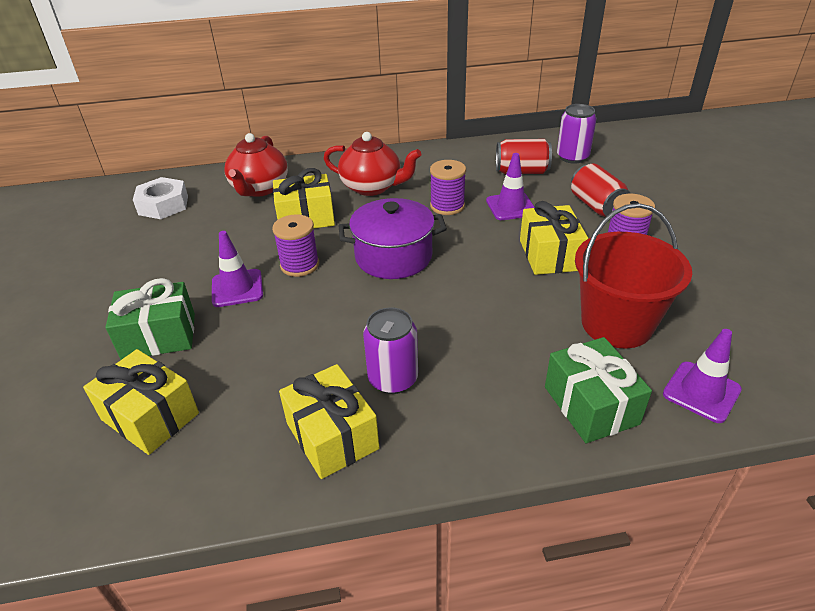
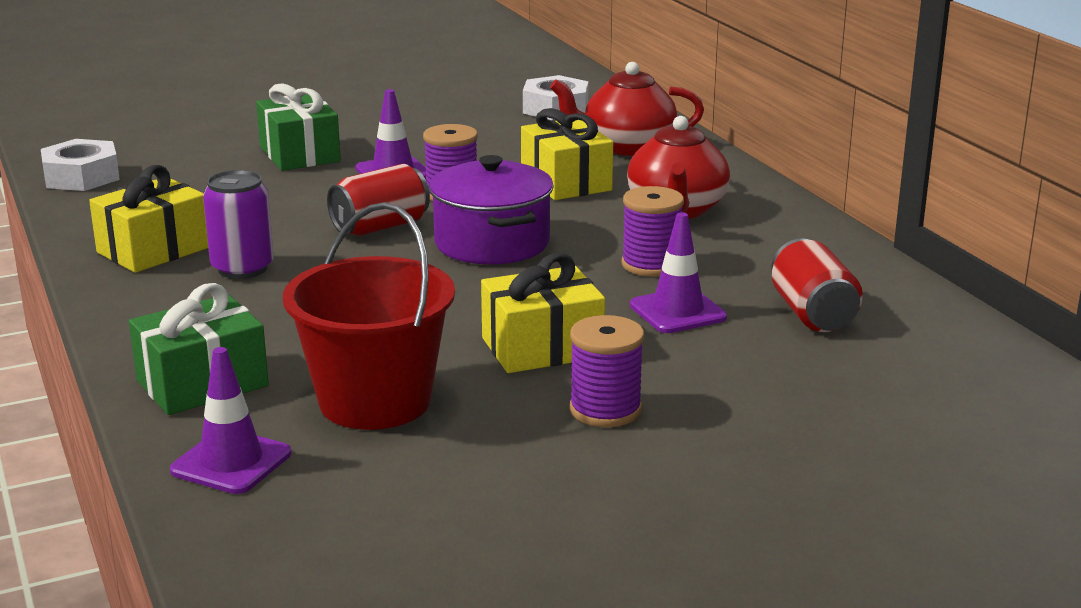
camera: 75 degrees right, 15 degrees down
yellow gift [83,349,199,455] -> none
purple can [557,104,596,164] -> none
red can [571,164,631,217] -> red can moved to [327,164,430,236]
none -> white nut [41,139,120,191]

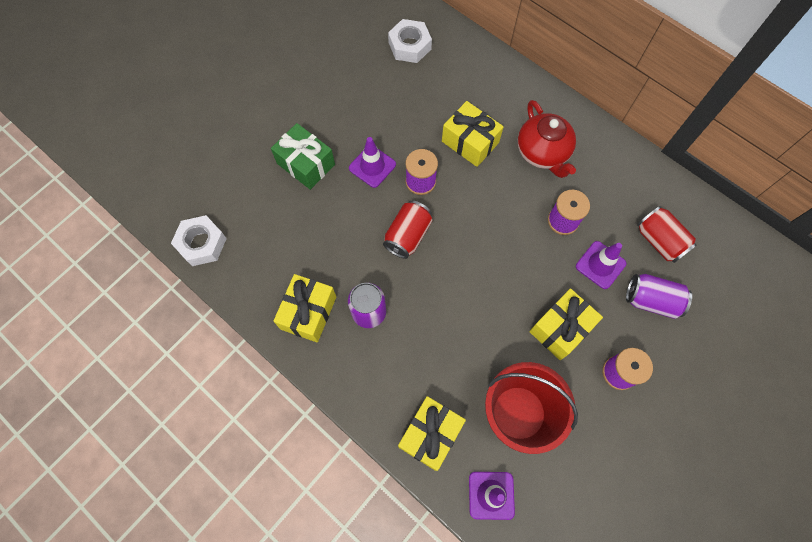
camera: 25 degrees left, 45 degrees up
green gift [129,283,269,415] -> yellow gift [398,396,466,471]
purple pot [429,155,554,264] -> none
red teapot [550,62,704,156] -> none
none -> purple can [626,274,692,319]

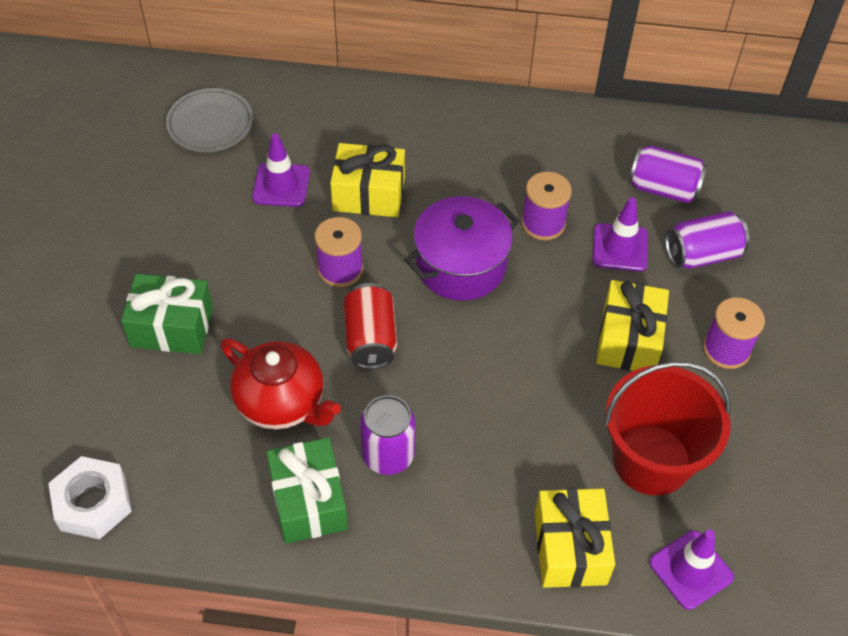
camera: 35 degrees left, 15 degrees down
yellow gift [273,274,336,342] -> green gift [266,438,348,544]
purple traffic cone [349,137,396,188] -> purple traffic cone moved to [252,133,310,207]
white nut [388,19,432,63] -> grey plate [166,88,253,152]
red teapot [518,100,576,178] -> red teapot moved to [221,338,341,429]
red can [637,206,697,263] -> purple can [629,145,707,203]
none -> purple pot [405,196,520,301]

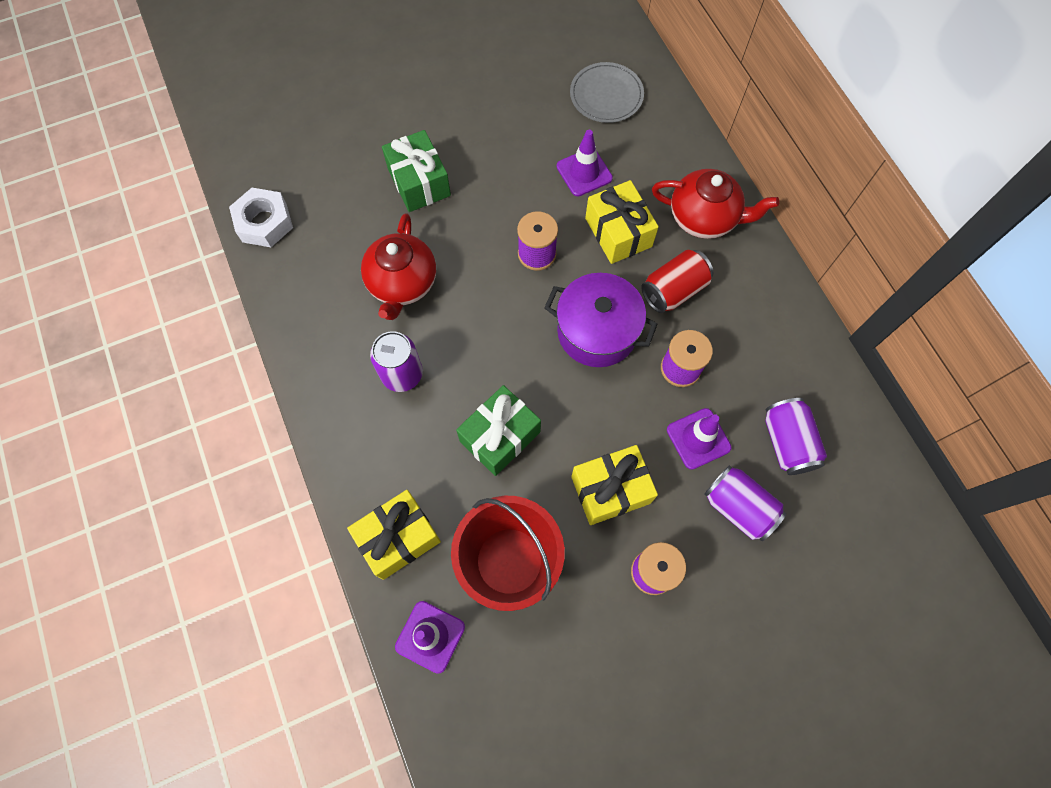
camera: 60 degrees right, 15 degrees up
green gift [266,438,348,544] -> green gift moved to [456,385,541,476]
red can [344,283,397,369] -> red can moved to [641,250,713,313]
none -> red teapot [652,169,779,239]

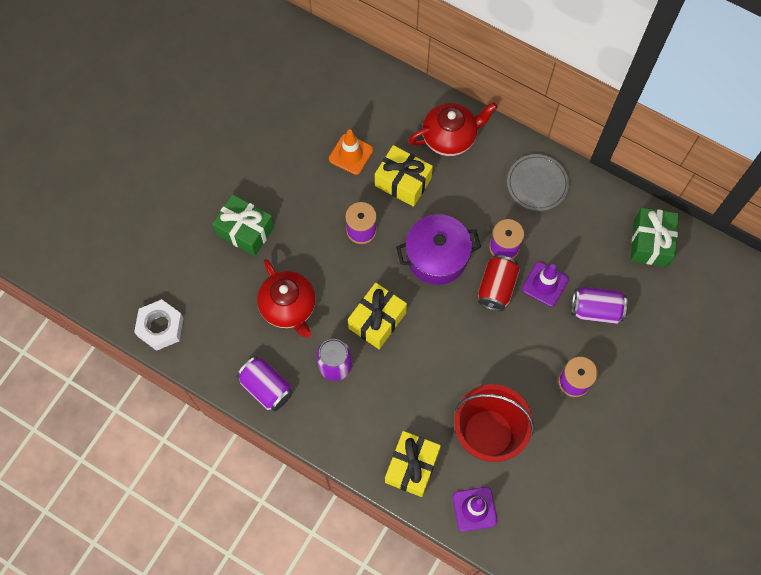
camera: 35 degrees left, 0 degrees up
green gift [456,385,541,476] -> green gift moved to [630,208,679,267]
purple traffic cone [557,130,613,197] -> orange traffic cone [329,129,373,175]
grey plate [570,62,644,123] -> grey plate moved to [507,154,569,211]
yellow gift [571,445,658,525] -> yellow gift moved to [348,283,407,349]
red can [641,250,713,313] -> red can moved to [478,255,520,311]
purple can [765,398,827,475] -> purple can moved to [237,357,293,411]

